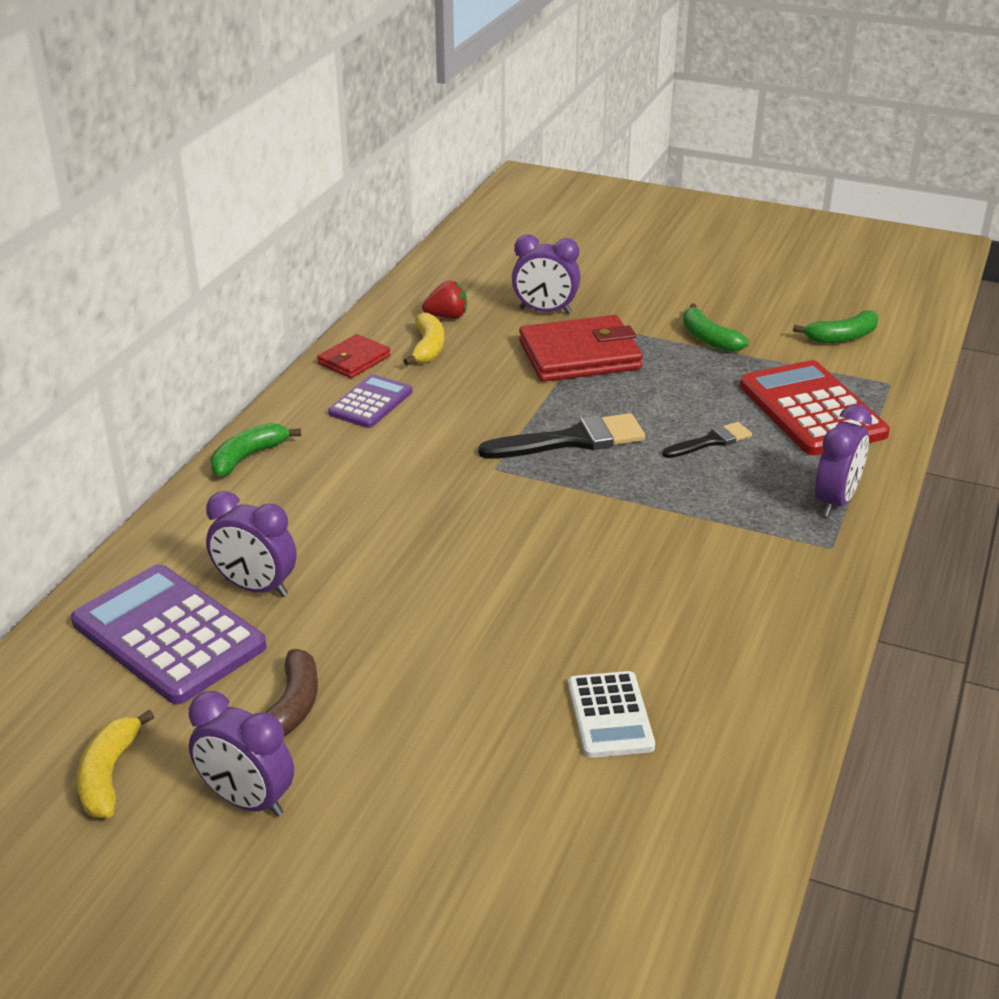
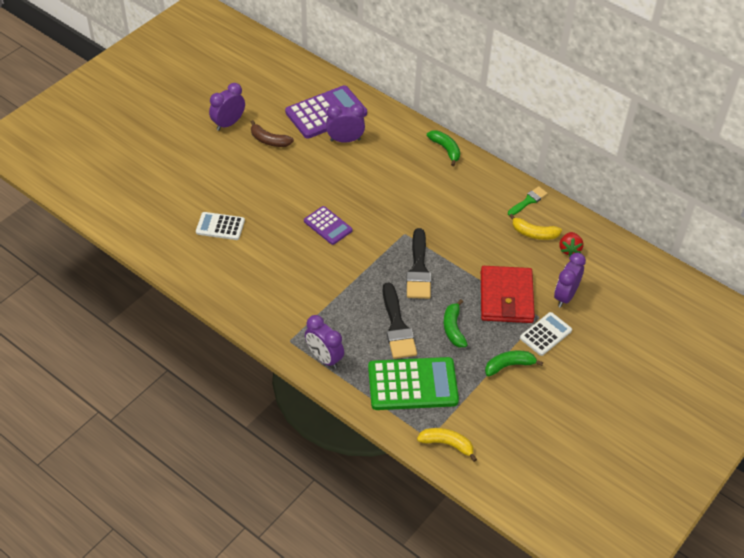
camera: 105 degrees right, 15 degrees up
yellow banana [77,710,154,818] -> yellow banana moved to [417,428,477,462]
purple clock [206,491,297,597] -> purple clock turned 45 degrees clockwise [326,104,365,143]
red wallet [317,334,391,378] -> green brush [508,186,548,215]
purple calculator [328,374,412,428] -> purple calculator moved to [304,206,353,245]
black brush [662,422,752,458] -> black brush [382,283,417,359], size x1.71
red calculator [740,360,890,455] -> green calculator [368,357,459,410]
green banana [793,311,878,343] -> green banana moved to [443,299,468,348]
none -> white calculator [520,312,572,356]

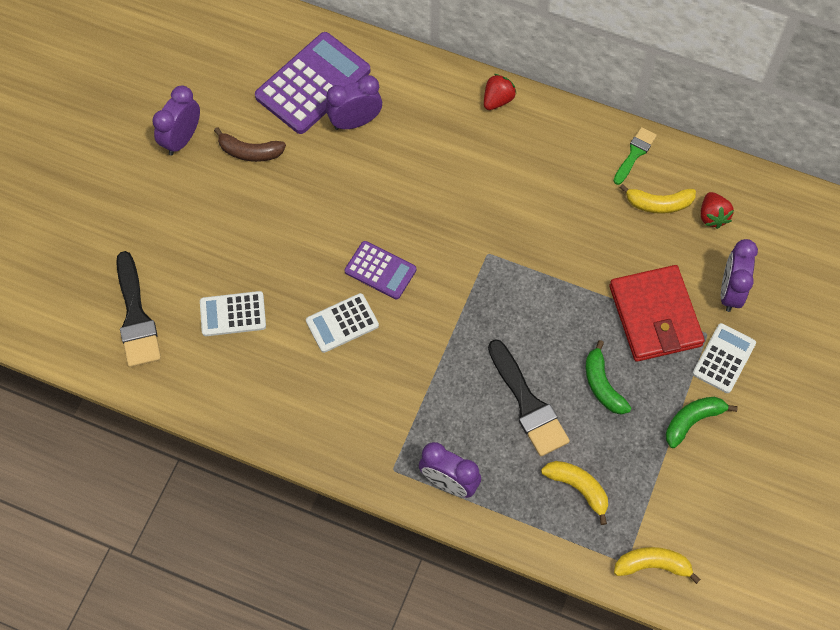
camera: 15 degrees left, 15 degrees up
green calculator [368,357,459,410] -> yellow banana [541,461,608,525]
black brush [406,228,431,299] -> black brush moved to [116,251,161,367]
green banana [427,130,460,166] -> red strawberry [484,74,517,110]
none -> white calculator [306,293,379,353]

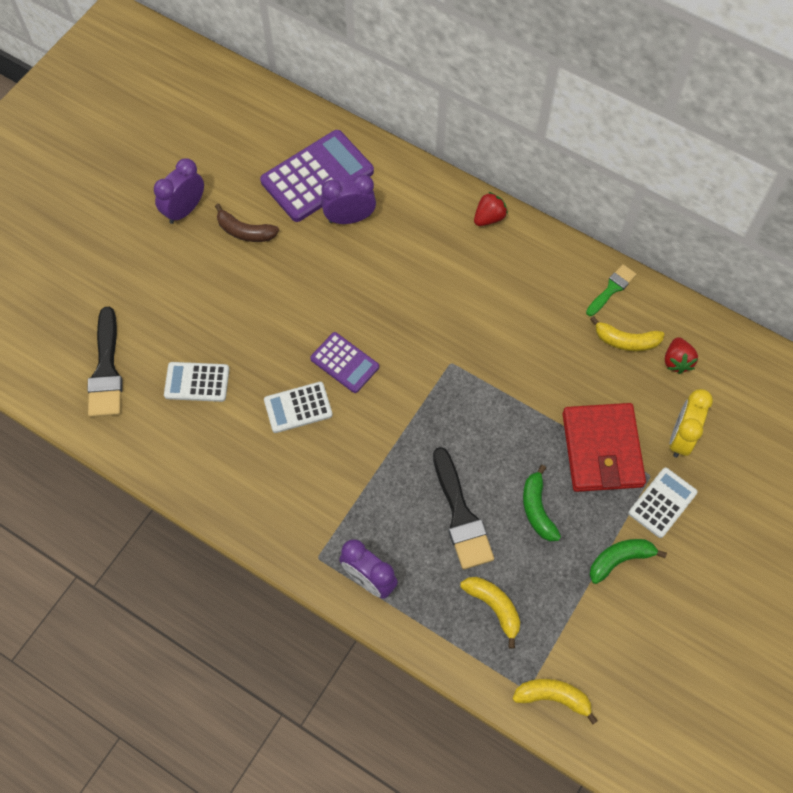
camera: 10 degrees right, 0 degrees up
purple clock [721,239,758,312] -> yellow clock [669,389,713,458]

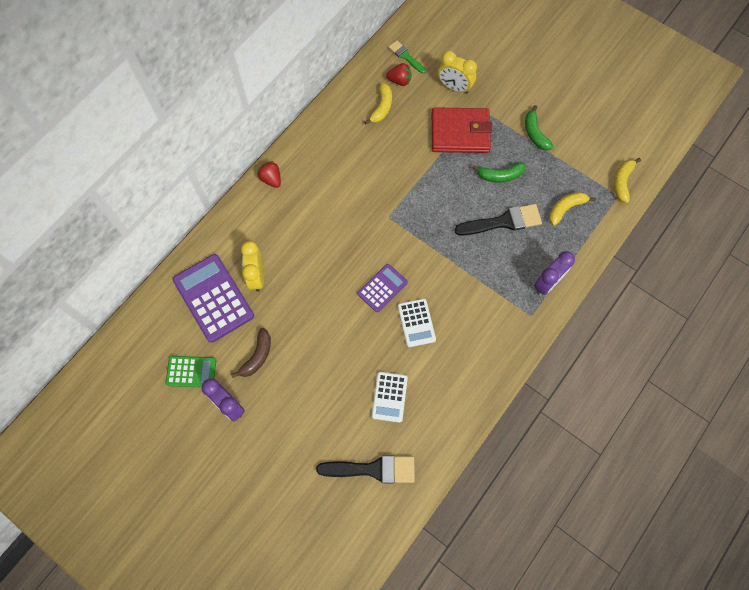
camera: 85 degrees left, 5 degrees up
purple clock [321,175,376,224] -> yellow clock [241,241,264,292]
green brush [586,264,637,316] -> green brush moved to [388,40,426,74]
white calculator [629,468,698,538] -> none
none -> green calculator [166,356,216,388]

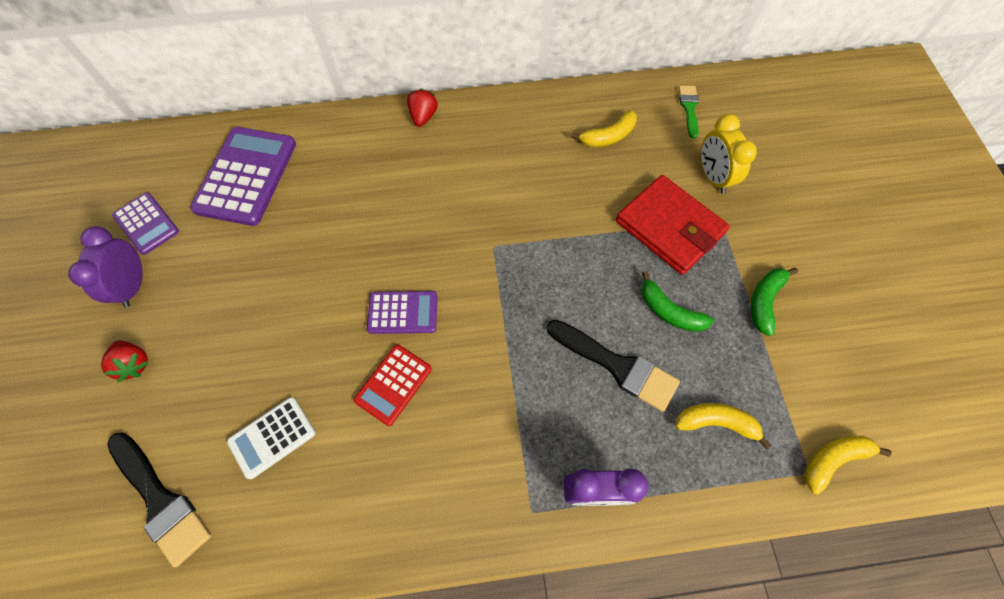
camera: 45 degrees right, 5 degrees down
green calculator [166,356,216,388] -> purple calculator [112,192,179,255]
brown banana [231,328,271,378] -> none
yellow clock [241,241,264,292] -> none
red strawberry [386,63,411,86] -> red strawberry moved to [101,340,149,382]
white calculator [398,299,436,347] -> red calculator [354,345,432,426]

